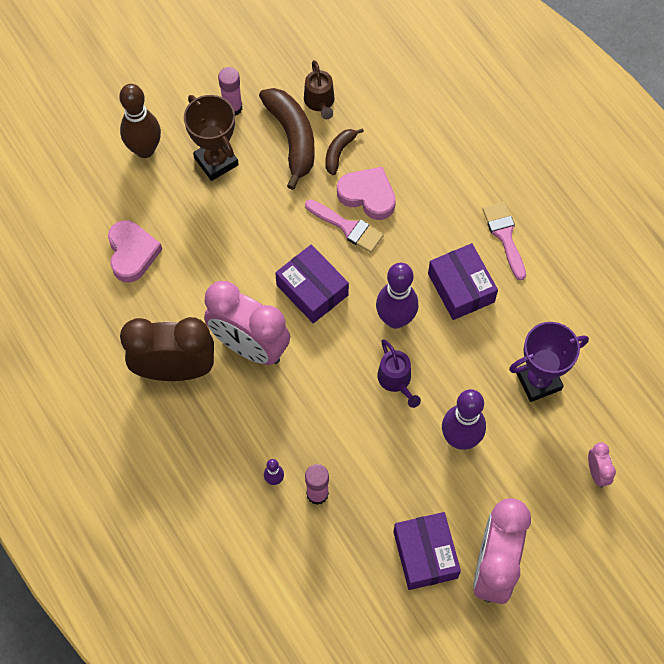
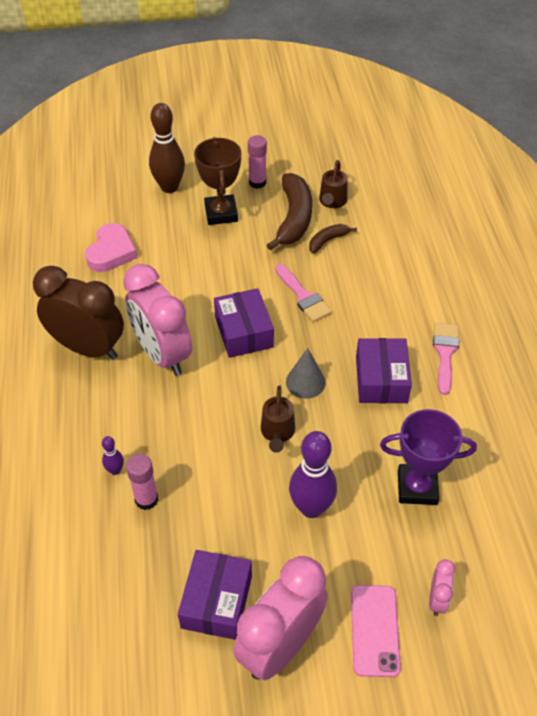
camera: 25 degrees right, 15 degrees down
pink heart [337,167,396,220] -> none
purple bowling pin [376,263,418,329] -> grey cone [286,348,326,399]
purple watering can [377,340,421,408] -> brown watering can [261,385,295,453]
none -> pink phone [351,585,401,677]

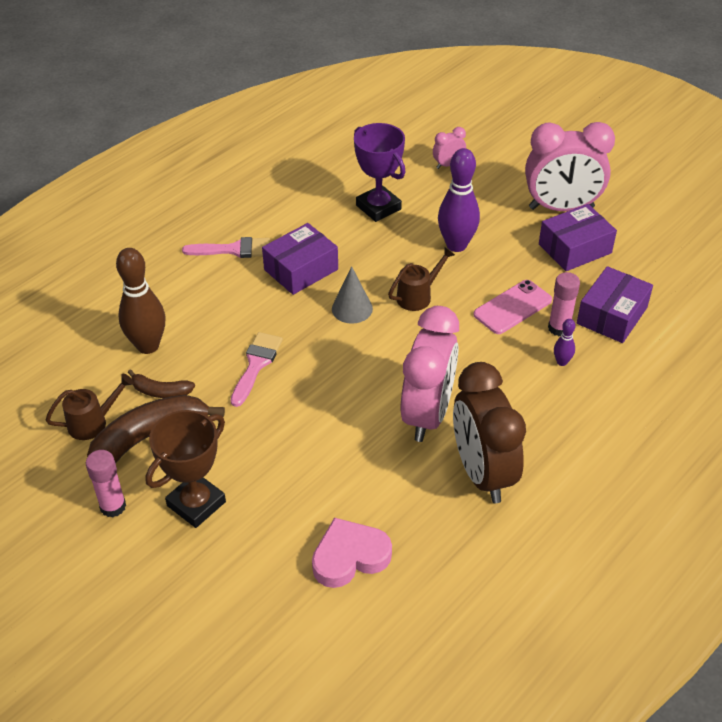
camera: 130 degrees left, 5 degrees down
brown bowling pin [149,103,185,193] -> brown bowling pin moved to [116,248,165,354]
purple box [214,288,274,358] -> purple box moved to [577,266,653,343]
pink phone [351,585,401,677] -> pink phone moved to [473,280,552,334]
pink brush [433,323,459,395] -> pink brush turned 150 degrees counterclockwise [182,237,270,258]

